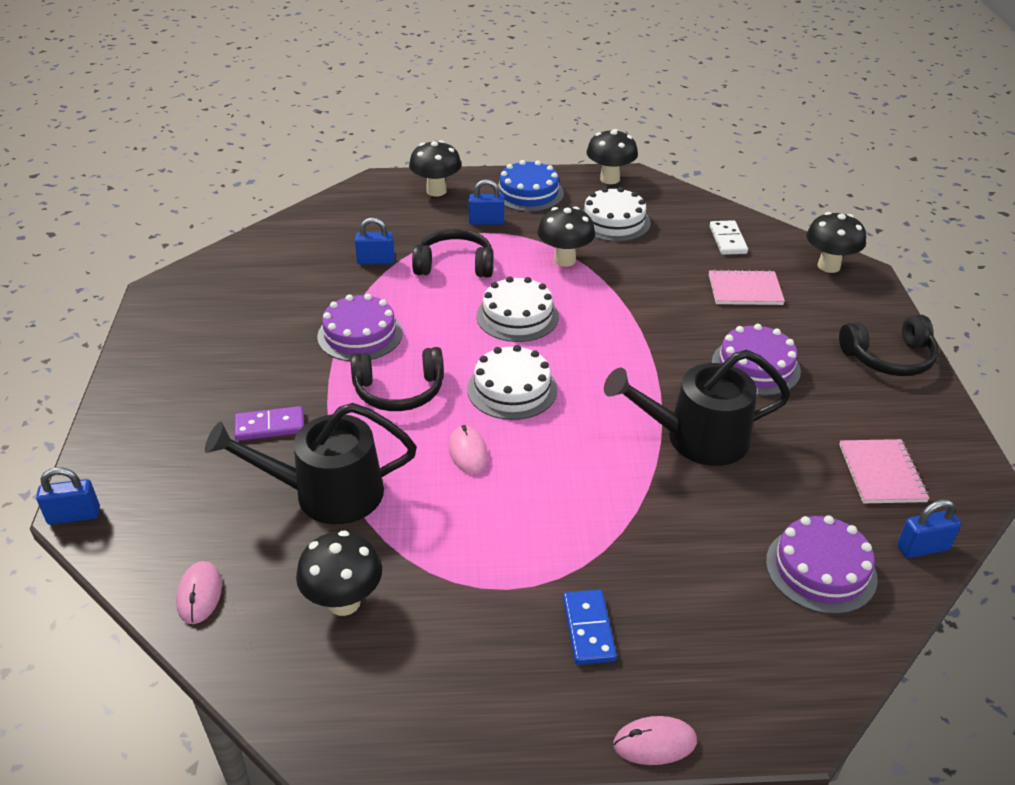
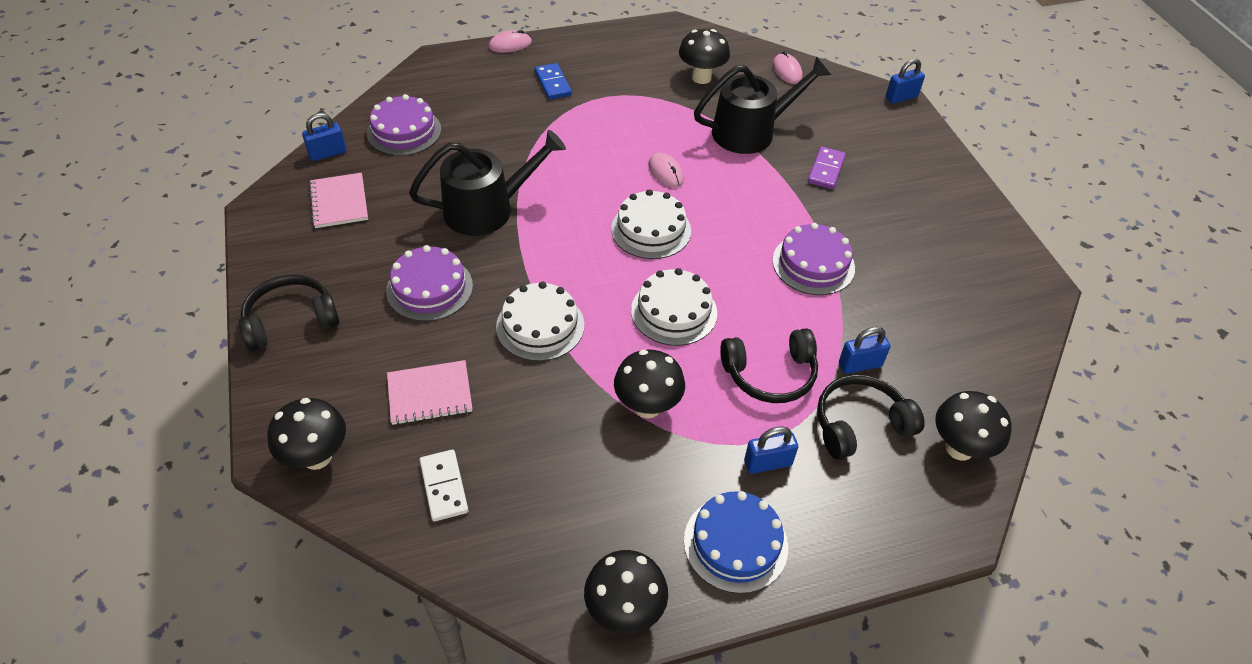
camera: 165 degrees right, 10 degrees up
purple domino [234,406,304,441] -> purple domino turned 45 degrees counterclockwise [808,147,846,189]
black headphones [351,347,444,411] -> black headphones moved to [817,374,925,460]
black mushroom [409,140,462,197] -> black mushroom moved to [935,391,1011,461]
white cake [582,187,651,242] -> white cake moved to [496,282,584,361]

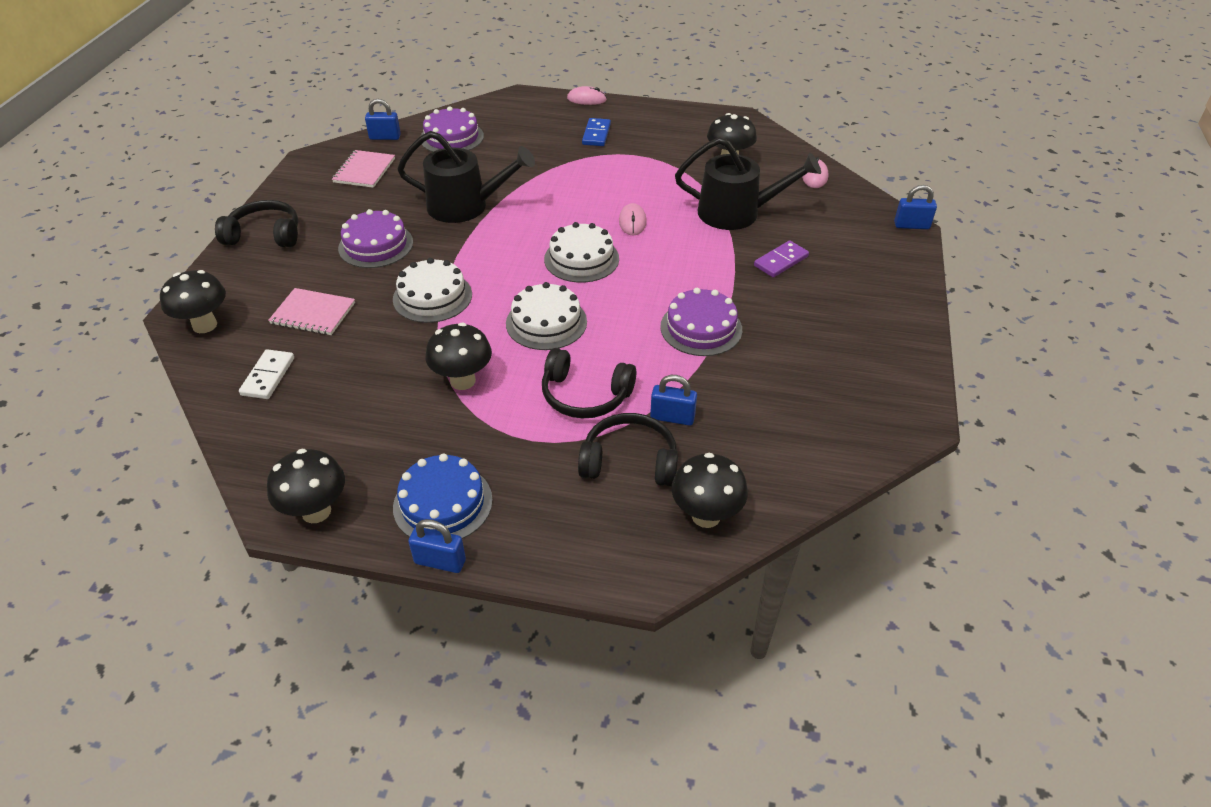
camera: 30 degrees right, 5 degrees down
blue padlock [744,426,798,474] -> blue padlock moved to [408,519,466,573]

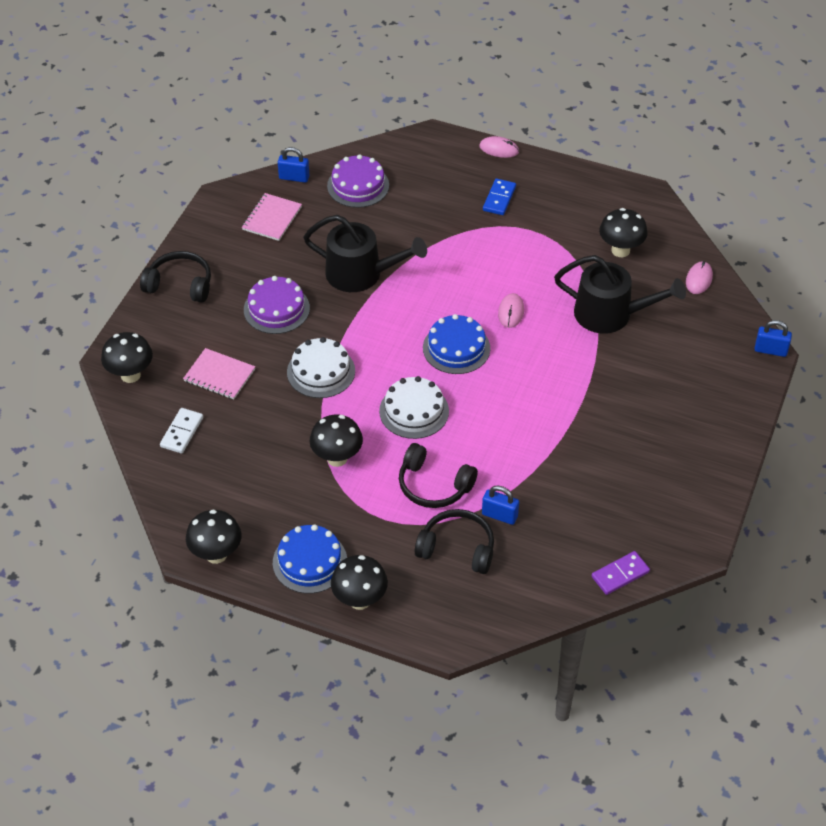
camera: 10 degrees right, 5 degrees up
blue padlock [408,519,466,573] -> none
white cake [544,222,619,283] -> blue cake [423,314,490,374]
purple cake [660,288,742,356] -> none
black mushroom [672,453,748,528] -> black mushroom moved to [331,555,388,610]
purple domino [754,240,809,277] -> purple domino moved to [592,551,650,595]

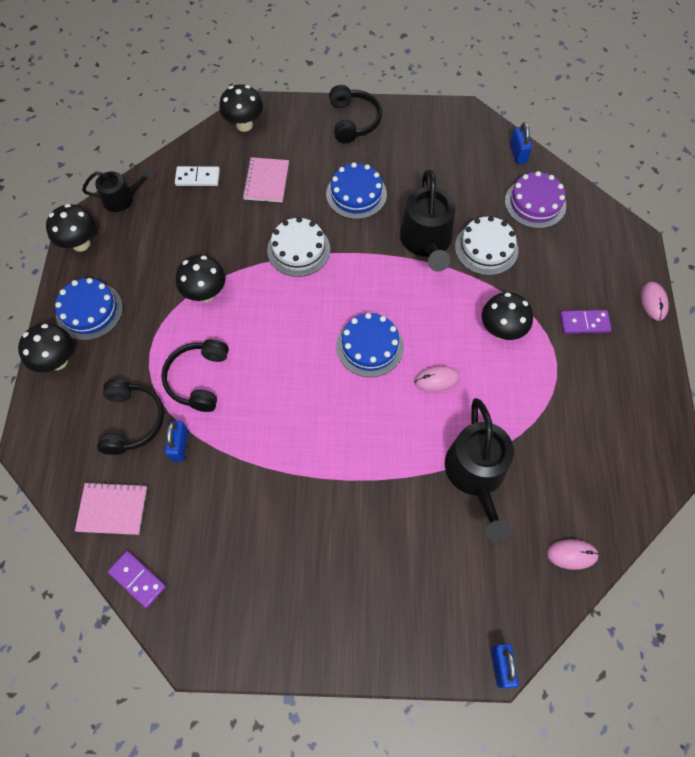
camera: 70 degrees right, 15 degrees up
pink notebook [242,193,302,241] -> pink notebook moved to [75,482,147,535]
purple cake [244,276,310,334] -> blue cake [326,162,387,219]
white cake [379,376,449,439] -> white cake moved to [455,216,518,276]
blue domino [483,179,516,215] -> purple domino [560,310,611,334]
black mushroom [599,208,647,257] -> black mushroom moved to [482,292,533,340]
none -> black watering can [82,168,154,212]

